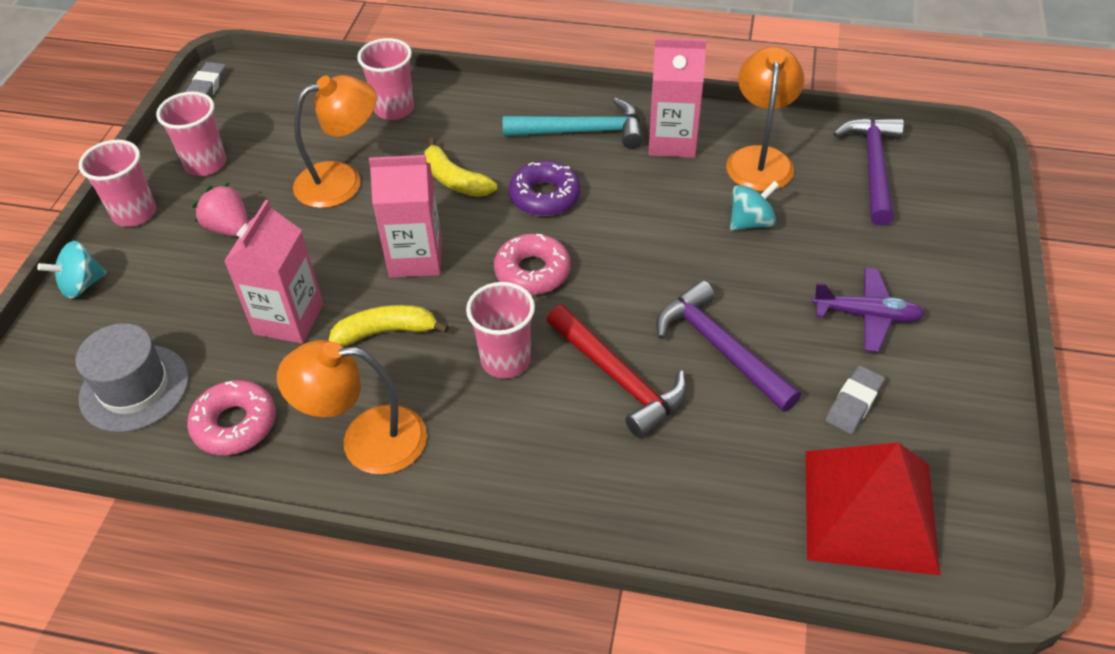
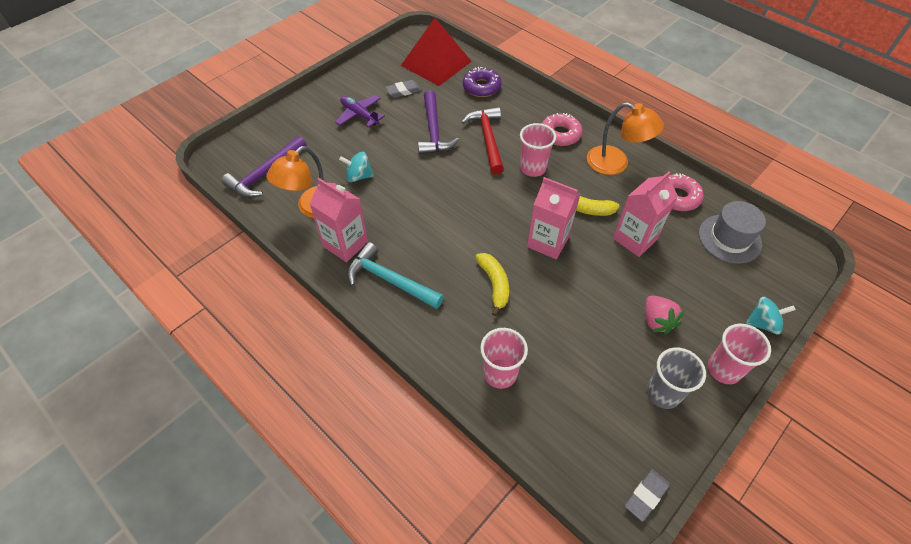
camera: 150 degrees left, 5 degrees up
pink cup [156,91,226,176] -> grey cup [647,347,706,409]
orange lamp [293,75,377,208] -> none
pink donut [494,234,570,295] -> pink donut moved to [542,113,582,146]
purple donut [509,161,581,216] -> purple donut moved to [463,67,502,97]

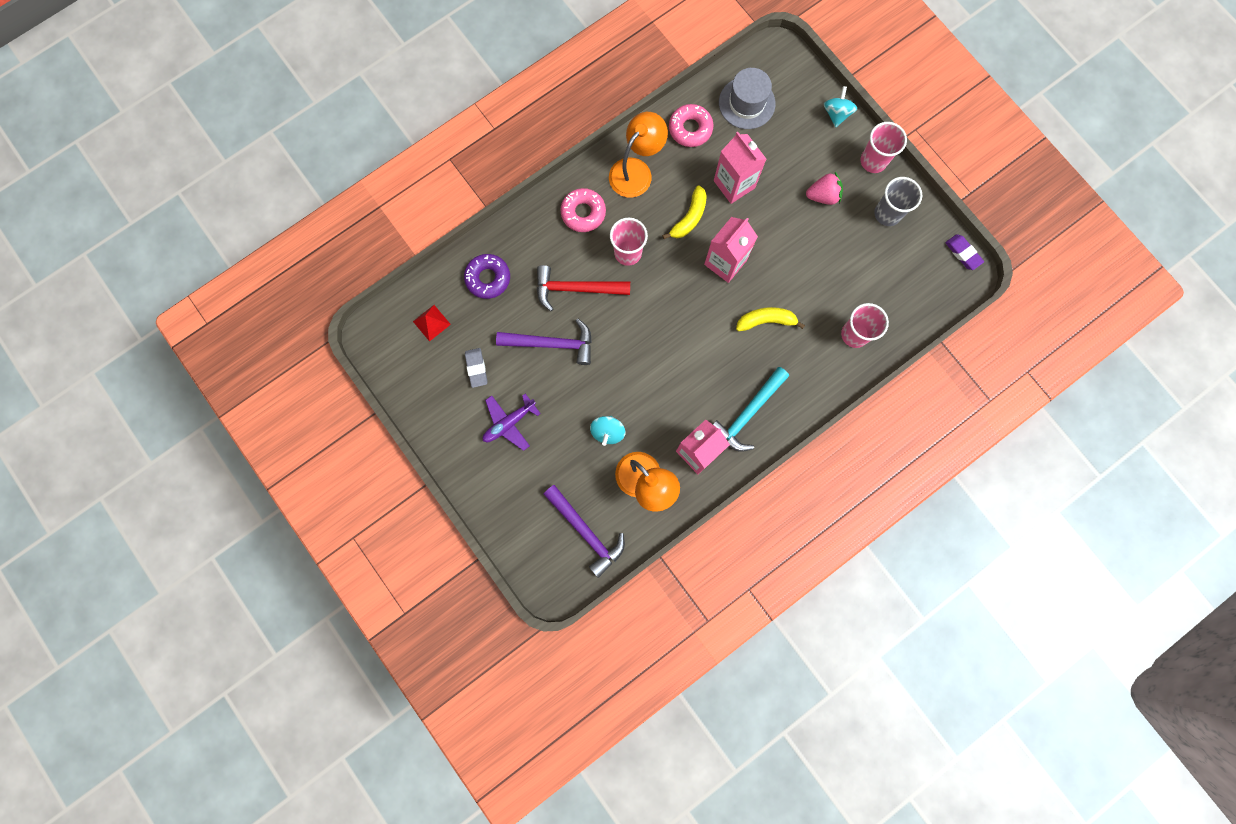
camera: 80 degrees left, 25 degrees up
red pyramid [401,18,472,86] -> red pyramid [413,305,451,342], size x0.43
grey eraser [625,469,670,522] -> purple eraser [945,234,984,270]

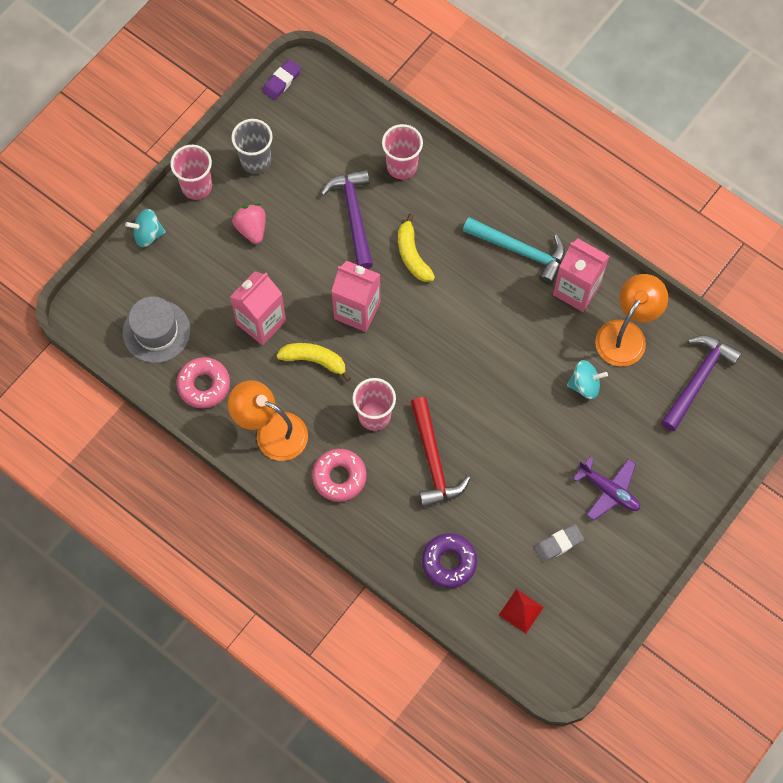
camera: 105 degrees left, 10 degrees down
purple hammer [496,319,592,365] -> purple hammer moved to [321,169,373,269]

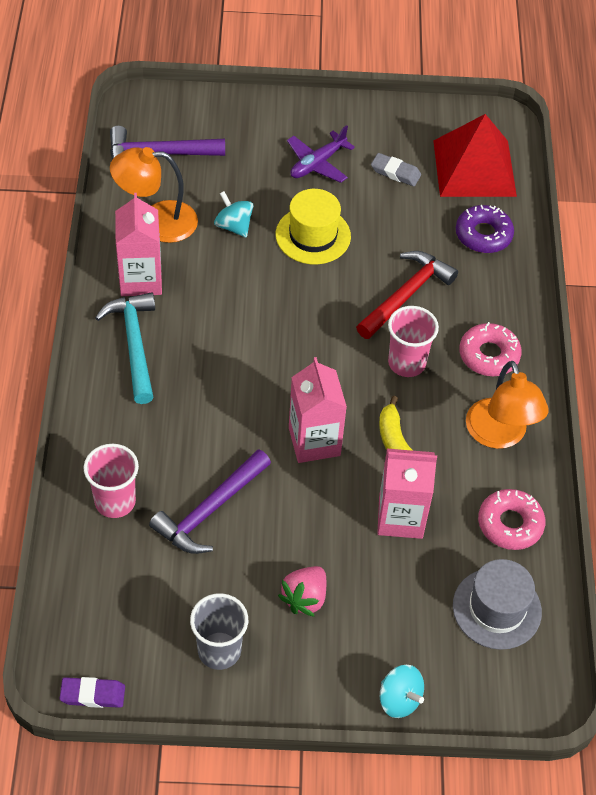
camera: 130 degrees left, 15 degrees down
pink cup [170,145,212,200] -> none
yellow banana [398,214,435,282] -> none
red pyramid [499,589,544,634] -> red pyramid [433,114,517,197], size x2.31
purple plane [573,457,640,521] -> purple plane turned 135 degrees counterclockwise [287,125,355,183]
none -> yellow hat [276,189,351,264]

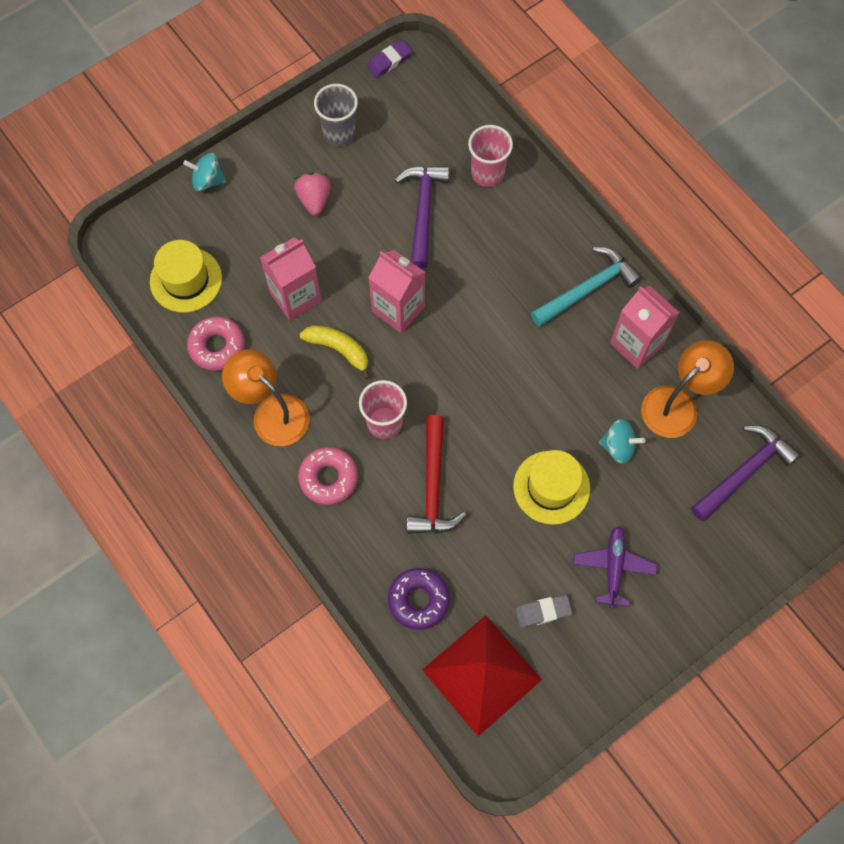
camera: 145 degrees right, 15 degrees up
turquoise hammer [95,292,155,404] -> turquoise hammer turned 75 degrees counterclockwise [531,247,642,327]
grey hat [453,559,542,650] -> yellow hat [150,240,222,313]

